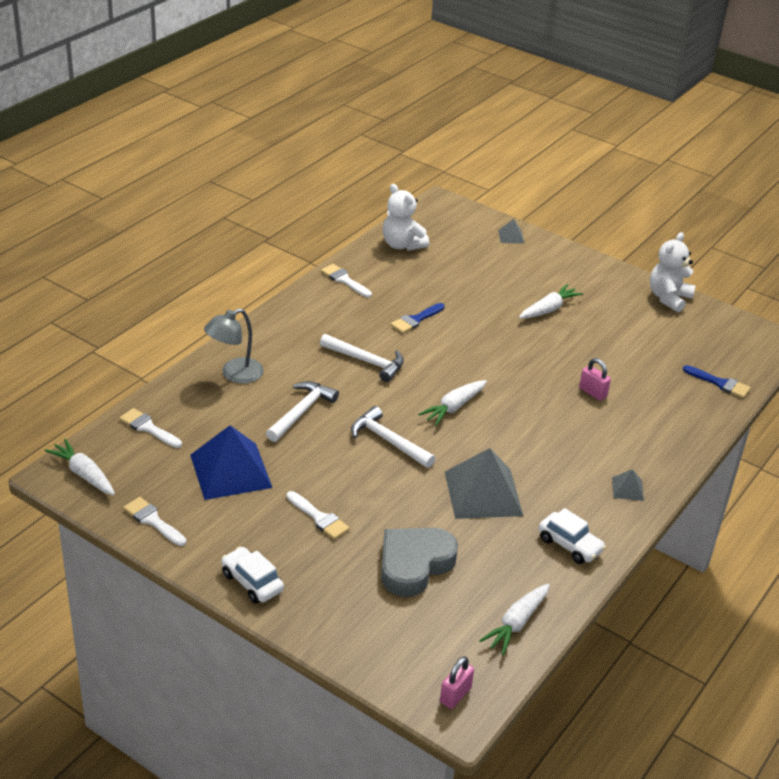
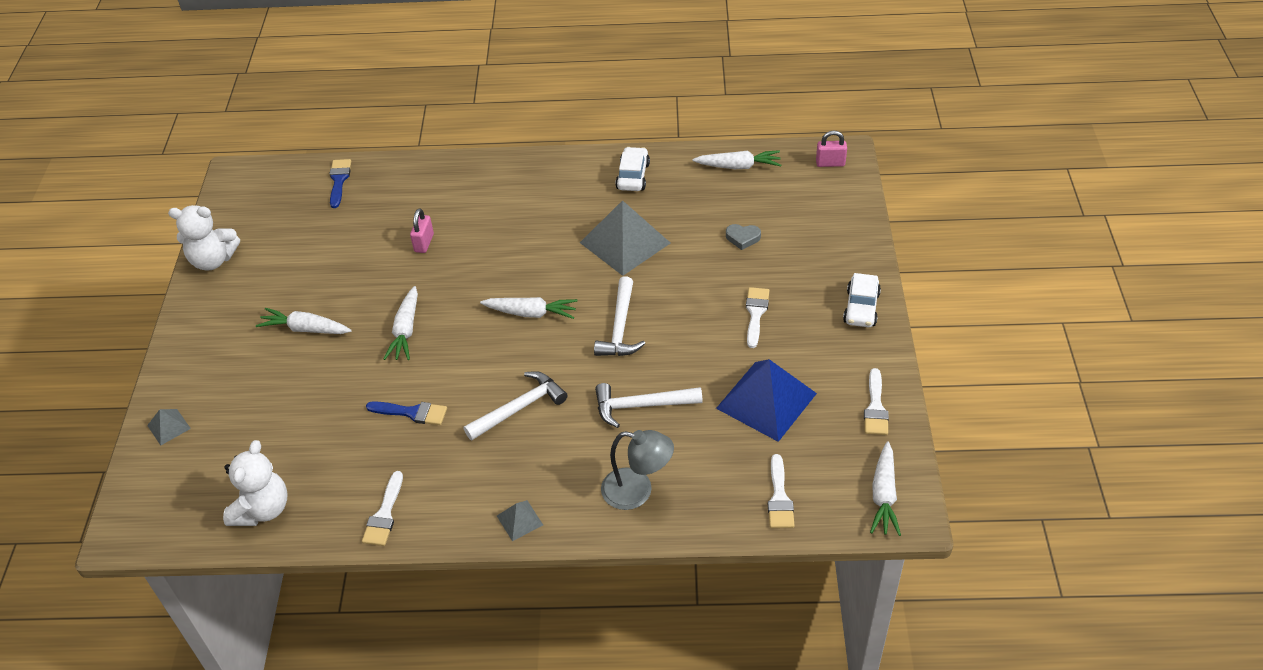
camera: 120 degrees left, 10 degrees up
white hammer [320,334,404,382] -> white hammer turned 60 degrees clockwise [463,371,568,440]
grey heart [381,528,458,597] -> grey heart [726,224,761,250], size x0.44
grey pyramid [612,469,644,501] -> grey pyramid moved to [497,500,543,541]
none -> white carrot [384,286,418,360]

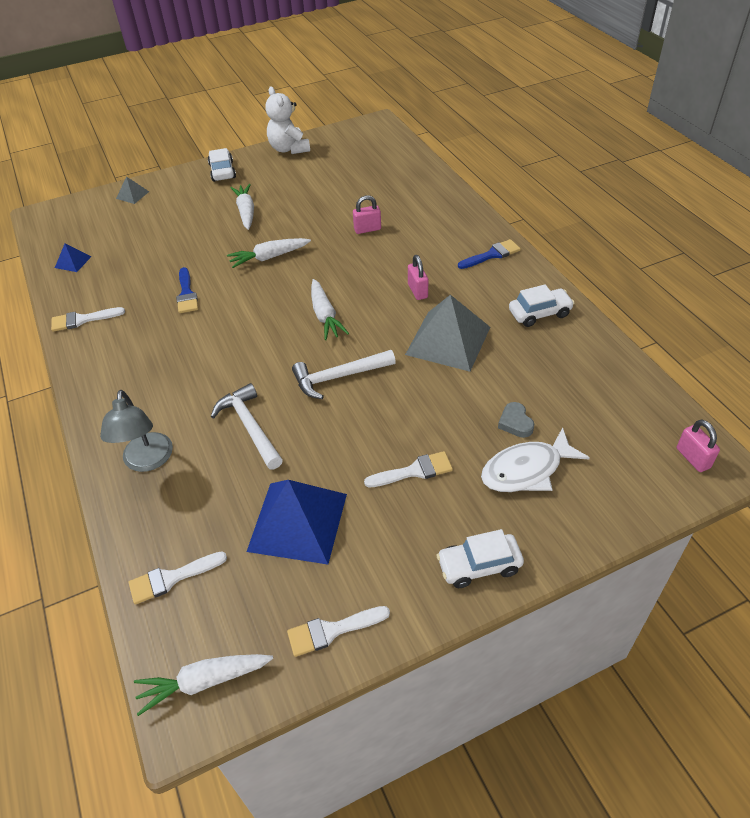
camera: 65 degrees right, 0 degrees up
white teddy bear [223,440,287,526] -> blue pyramid [55,243,91,272]
blue brush [330,159,351,208] -> blue brush moved to [458,239,521,269]
white hammer [463,371,568,440] -> none
grey pyramid [497,500,543,541] -> none
white carrot [693,150,781,169] -> none
none -> white car [208,148,236,182]
none -> pink padlock [408,255,428,300]
none -> white fish [481,427,590,492]

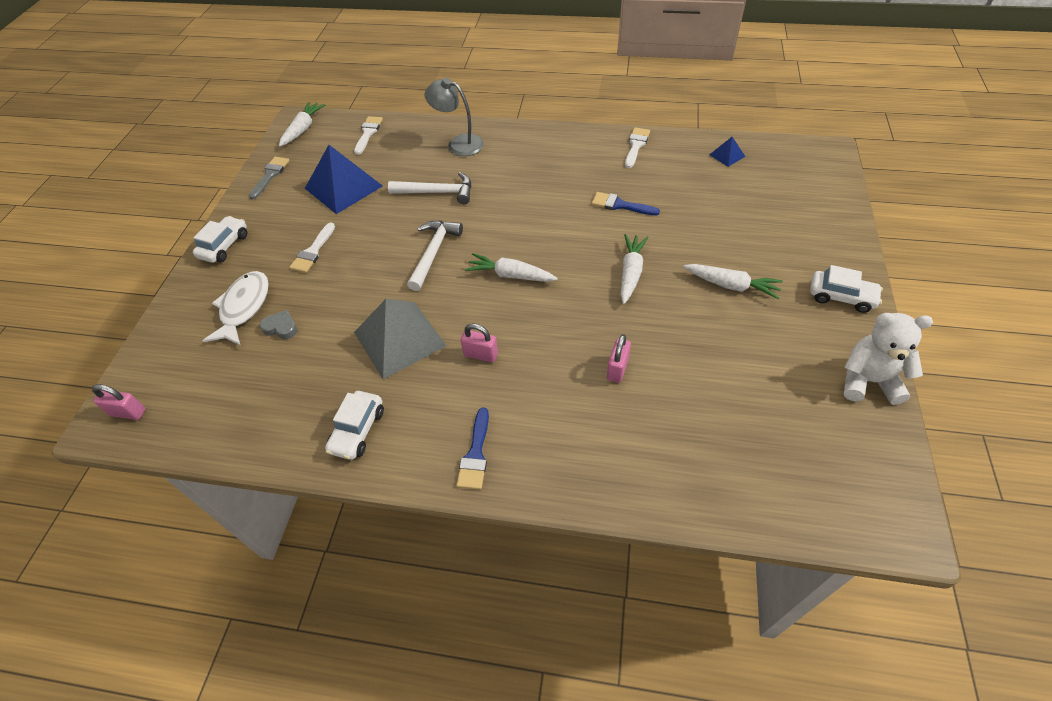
camera: 125 degrees right, 5 degrees up
grey pyramid [116,176,149,204] -> none
white brush [287,606,390,657] -> grey brush [249,157,290,199]

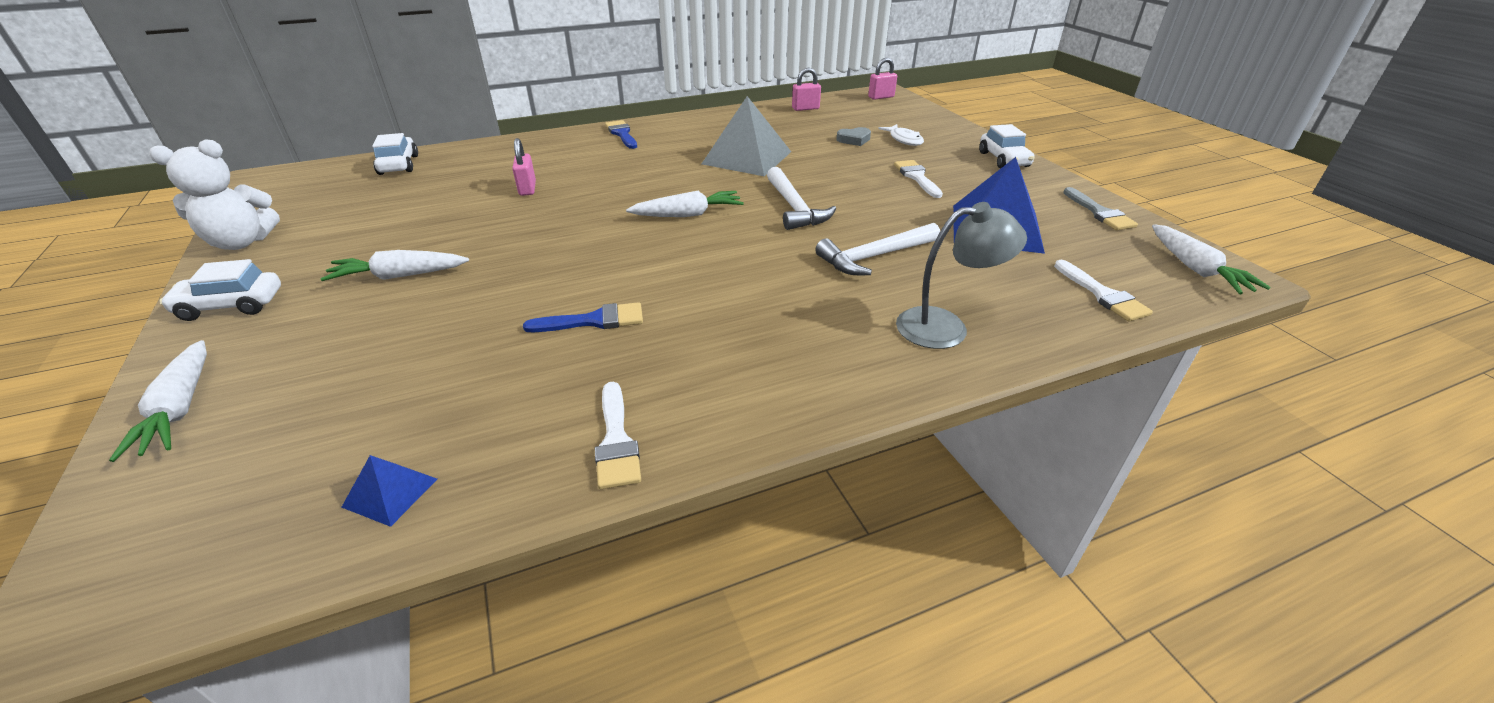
camera: 145 degrees right, 15 degrees down
white fish [203,271,269,346] -> white fish [878,124,924,146], size x0.63
white car [325,391,384,460] -> white car moved to [372,133,418,175]
pink padlock [461,323,498,363] -> pink padlock moved to [792,68,821,111]
white carrot [620,234,649,304] -> white carrot moved to [109,340,207,462]

